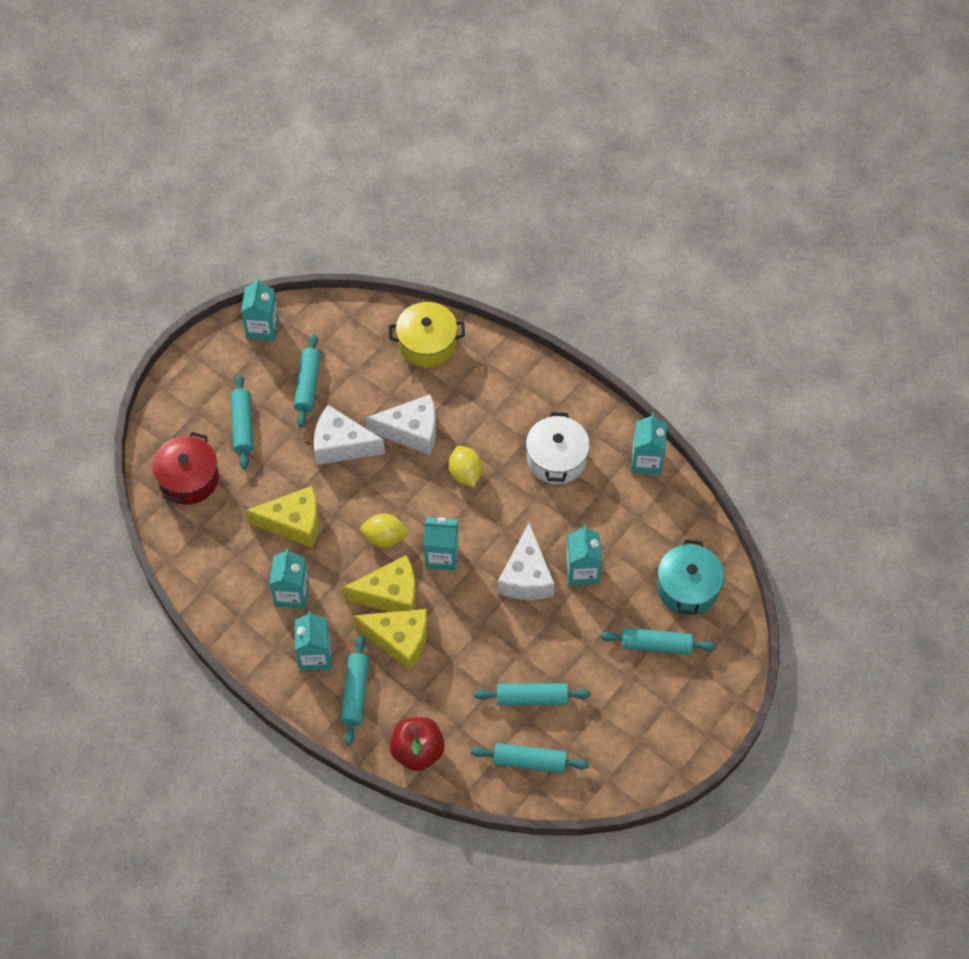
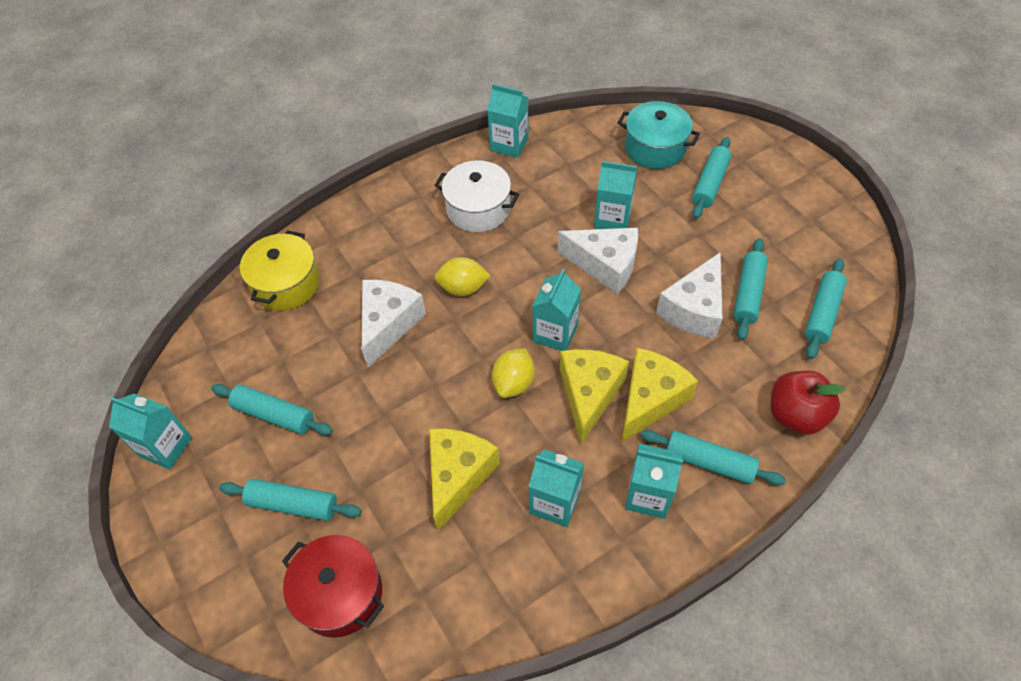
camera: 70 degrees left, 5 degrees down
white cheese [314,405,385,465] -> white cheese moved to [656,252,722,339]

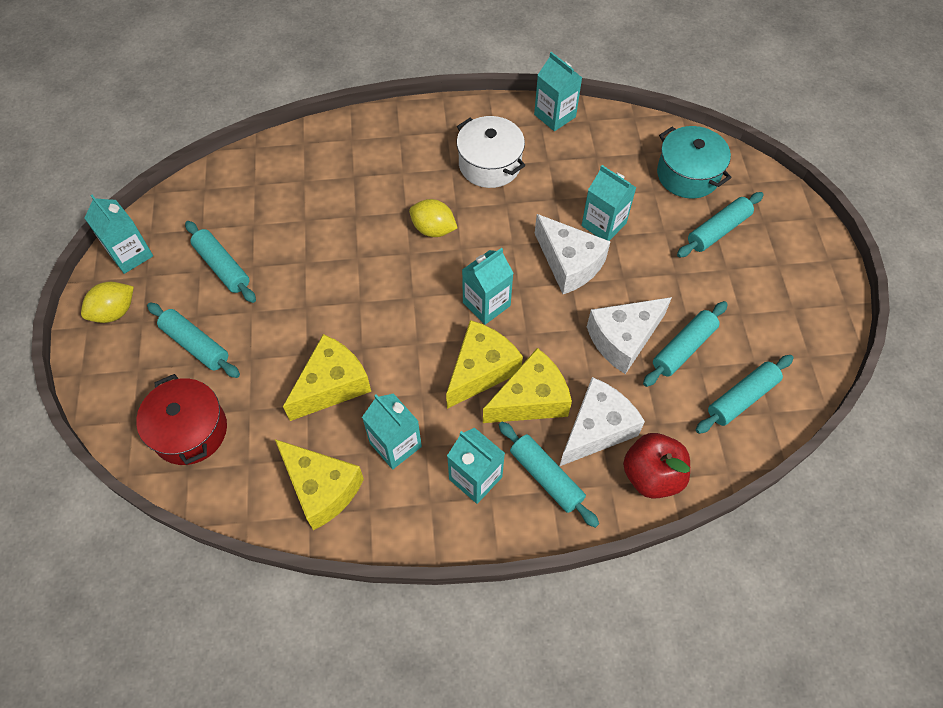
camera: 25 degrees right, 5 degrees up
yellow pot [240,230,320,311] -> none
white cheese [361,280,426,367] -> white cheese moved to [559,377,645,467]
yellow lemon [492,348,535,398] -> yellow lemon moved to [81,282,134,323]
none -> yellow cheese [275,439,364,530]

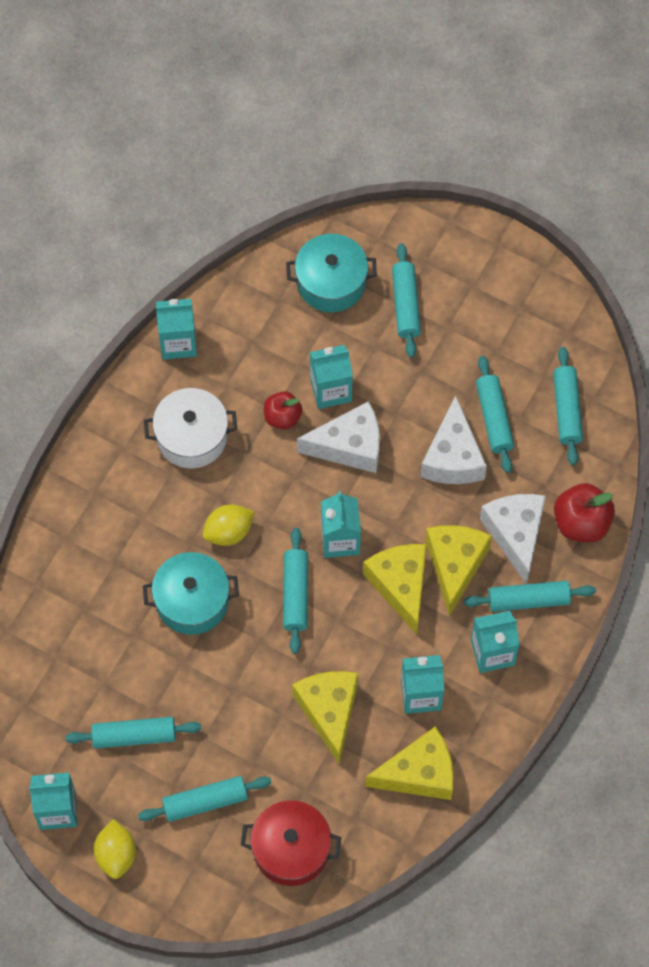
camera: 55 degrees left, 5 degrees up
none -> turquoise pot [143,552,239,635]
none -> red apple [264,391,302,430]
none -> turquoise rolling pin [283,528,308,654]

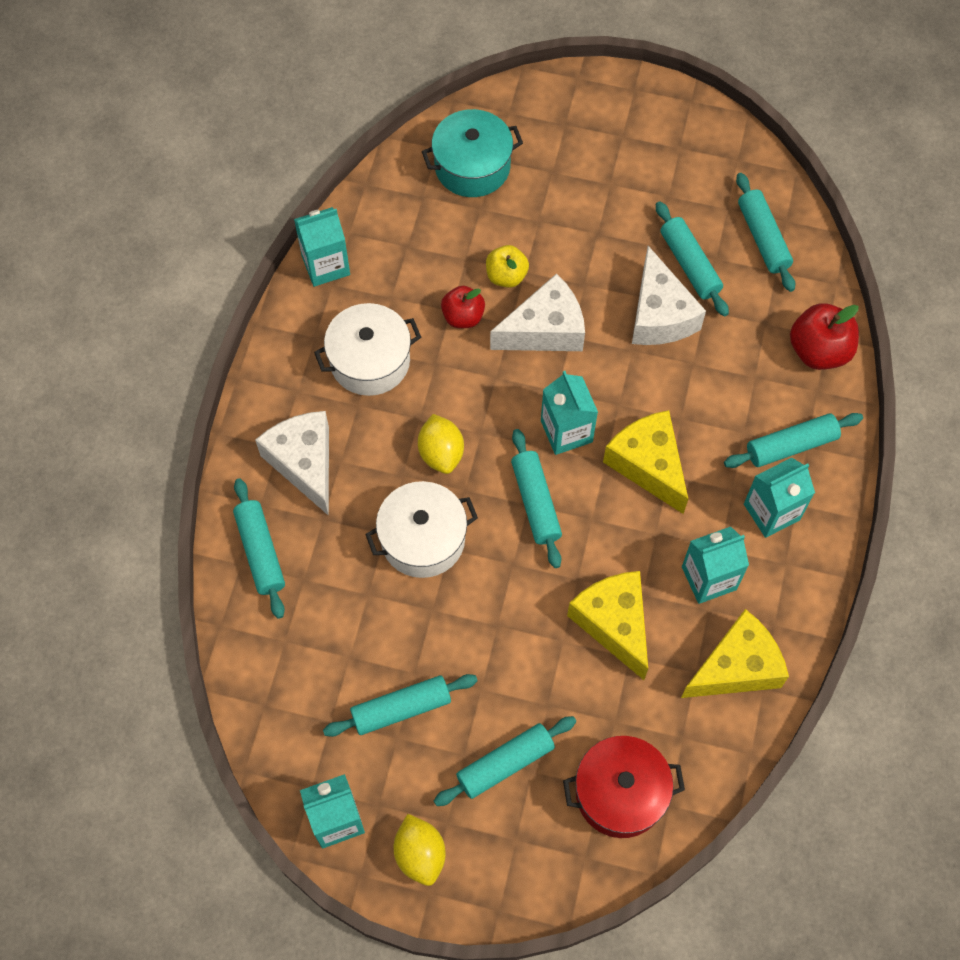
camera: 15 degrees left, 0 degrees up
turquoise pot [143,552,239,635] -> white pot [365,481,478,578]
yellow lemon [203,504,255,546] -> yellow lemon turned 60 degrees counterclockwise [418,414,464,474]
turquoise carton [310,345,353,409] -> yellow apple [486,245,529,288]
turquoise rolling pin [392,243,421,358] -> turquoise rolling pin moved to [233,478,285,619]
yellow cheese [425,525,492,616] -> none
white cheese [480,494,546,584] -> white cheese moved to [255,411,329,516]

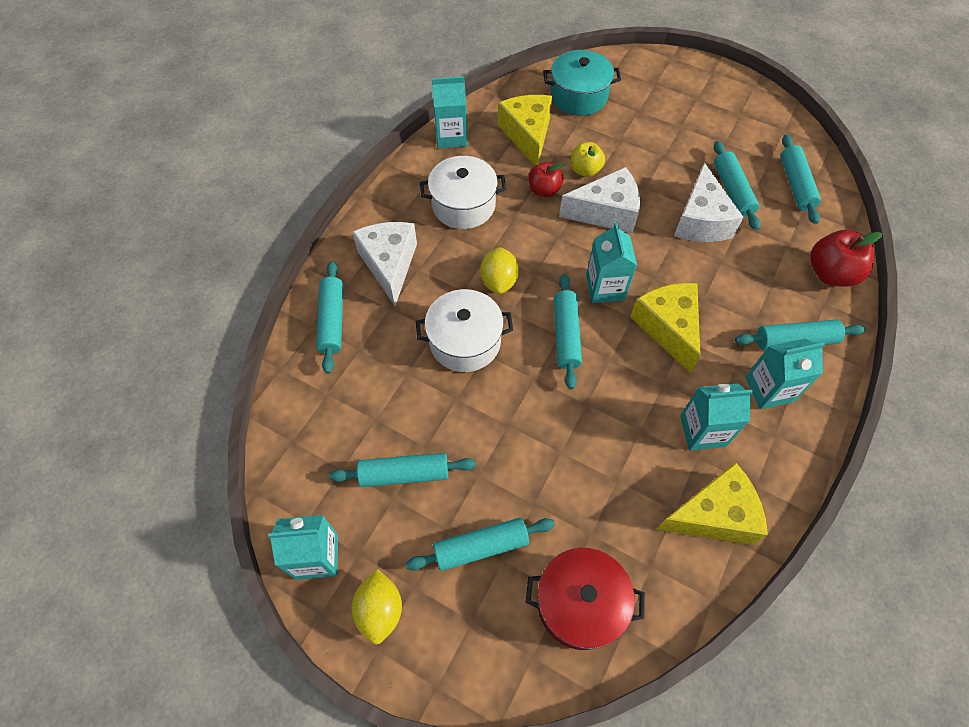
camera: 15 degrees right, 5 degrees down
yellow cheese [567,571,648,680] -> yellow cheese moved to [498,95,552,166]

